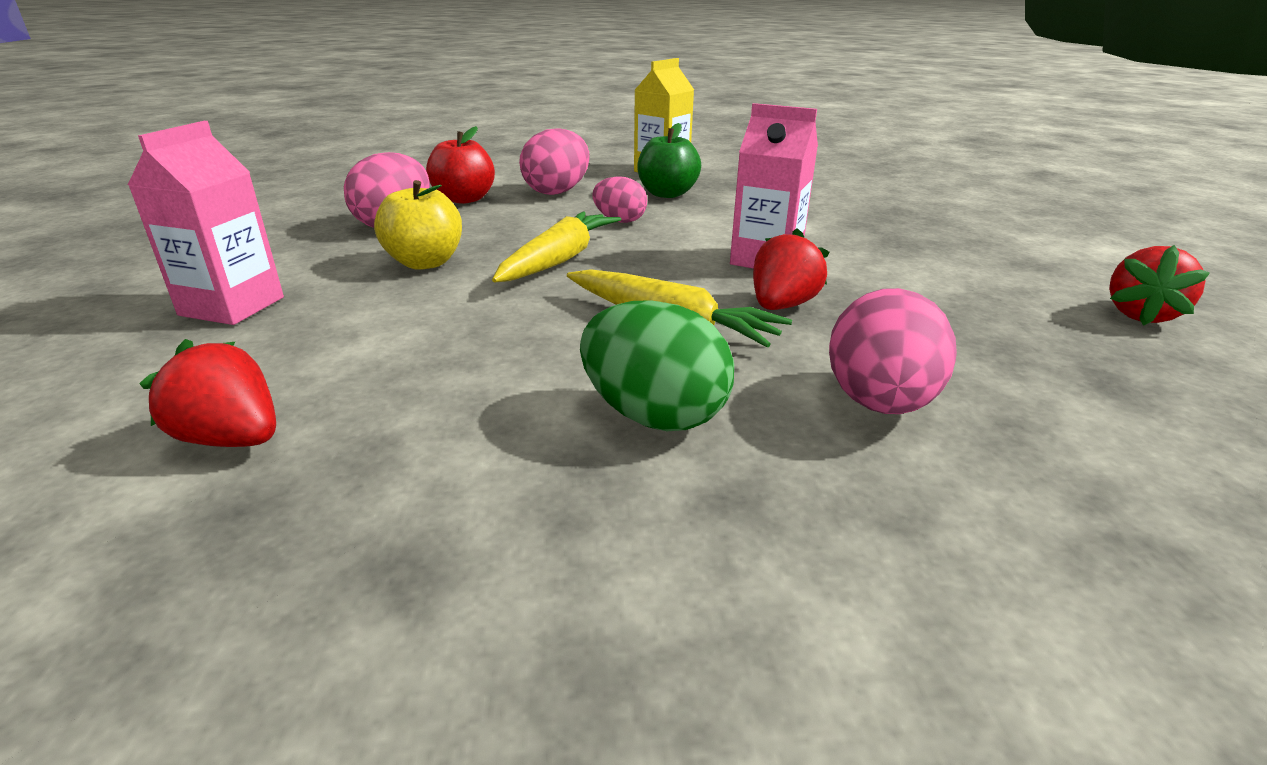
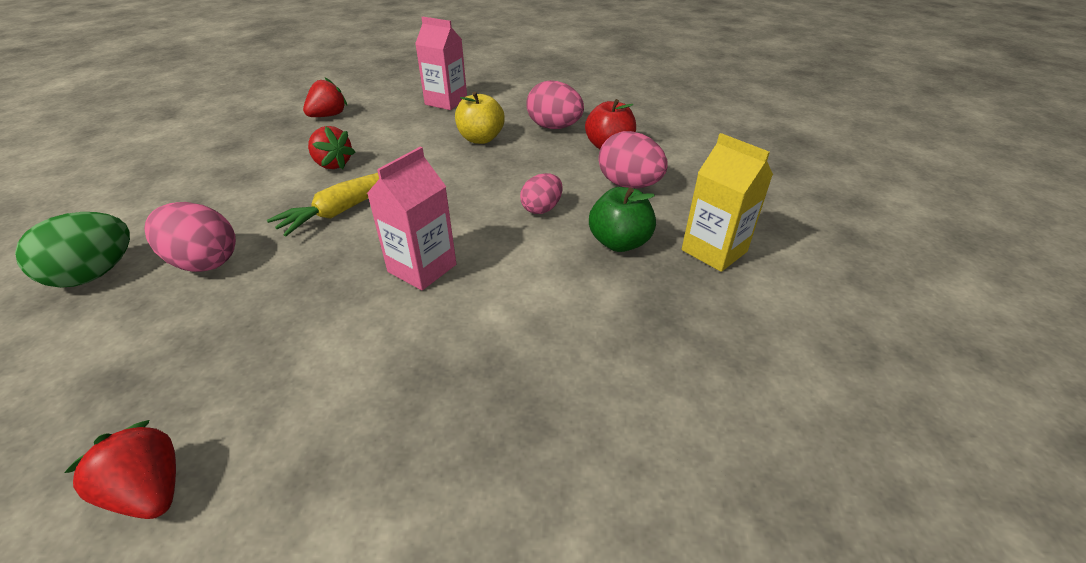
camera: 100 degrees right, 10 degrees up
yellow carrot [492,212,621,282] -> none
green egg [580,300,734,431] -> green egg moved to [15,212,130,288]
red strawberry [753,228,829,310] -> red strawberry moved to [308,126,355,169]

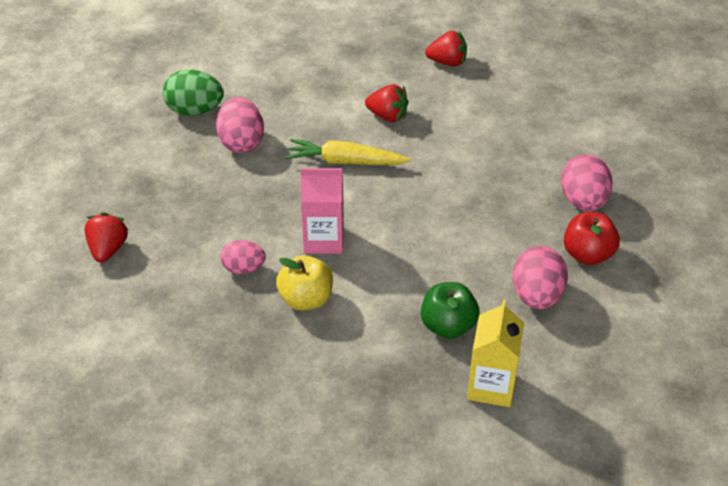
camera: 55 degrees right, 5 degrees up
red strawberry [308,126,355,169] -> red strawberry turned 75 degrees counterclockwise [365,84,409,122]
pink carton [415,16,467,110] -> none
yellow apple [455,92,505,144] -> yellow apple moved to [276,255,333,311]
pink egg [520,173,563,214] -> pink egg moved to [220,240,266,274]

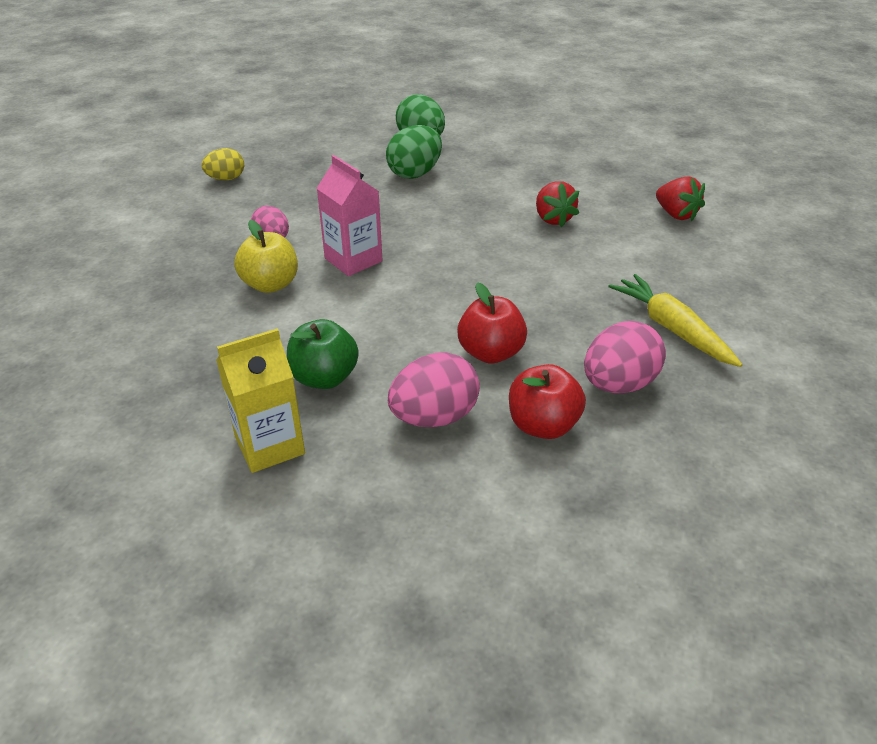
camera: 50 degrees right, 5 degrees down
red strawberry [84,212,129,263] -> yellow egg [202,148,244,180]
pink egg [216,97,264,153] -> green egg [386,125,442,179]
yellow carrot [286,139,411,165] -> yellow carrot moved to [608,274,743,367]
none -> red apple [457,282,527,364]

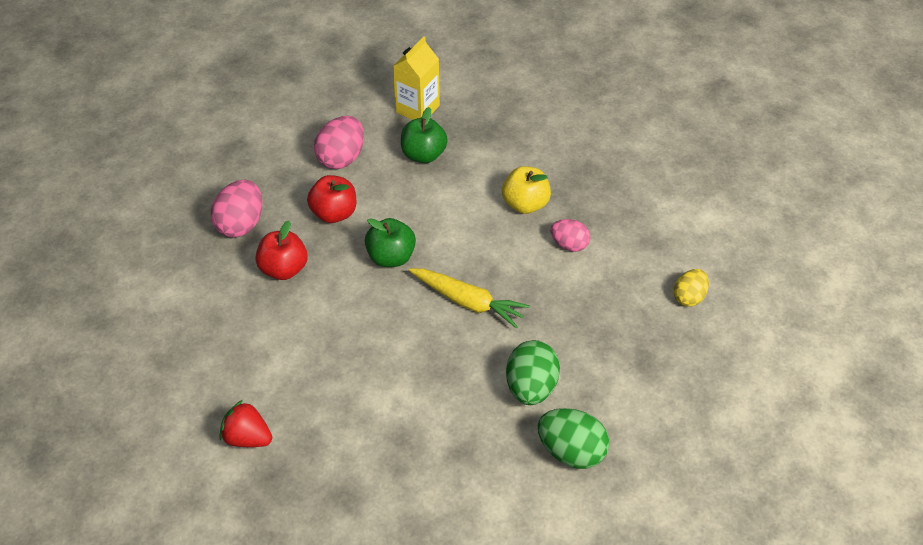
camera: 150 degrees right, 10 degrees up
pink carton [316,155,383,276] -> none
red apple [509,364,586,439] -> red apple moved to [256,221,308,280]
red strawberry [536,181,579,228] -> none
yellow carrot [608,274,743,367] -> yellow carrot moved to [408,268,530,328]
none -> green apple [365,218,416,267]

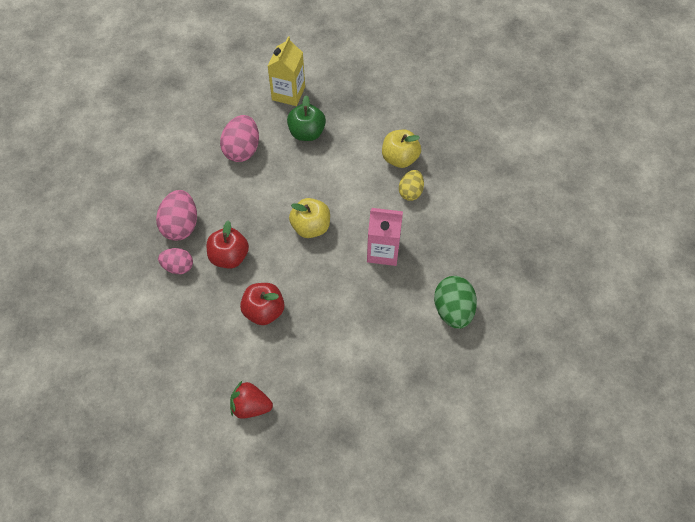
camera: 15 degrees left, 10 degrees up
red apple [307,175,356,223] -> red apple moved to [240,283,284,325]
green apple [365,218,416,267] -> yellow apple [289,198,330,238]
yellow carrot [408,268,530,328] -> pink carton [367,208,403,266]
green egg [538,408,609,469] -> none
pink egg [550,219,590,252] -> pink egg moved to [158,248,193,274]
yellow egg [674,269,709,307] -> yellow egg moved to [399,170,424,201]

